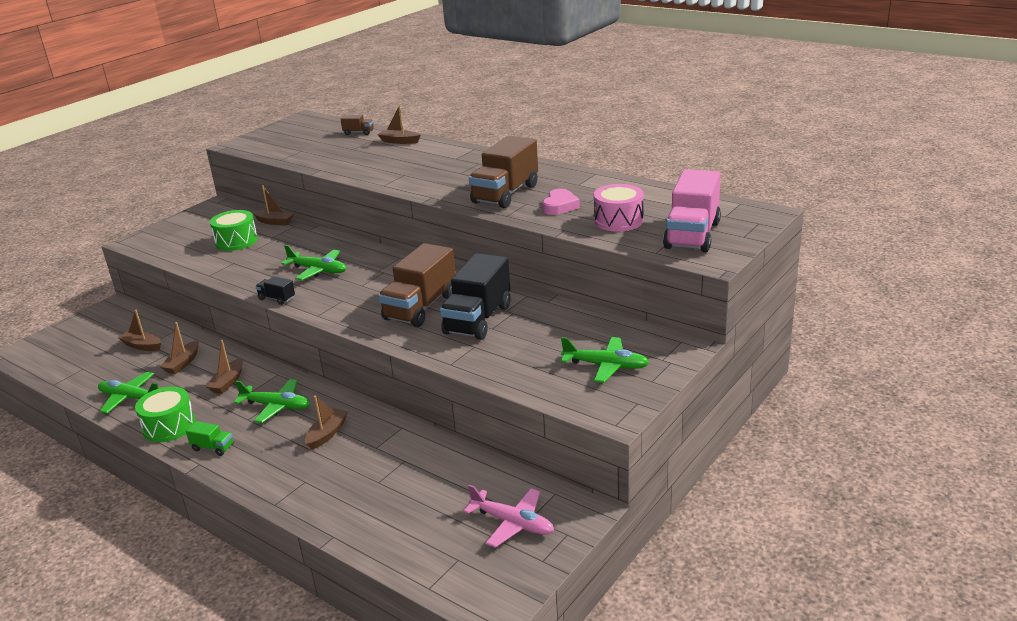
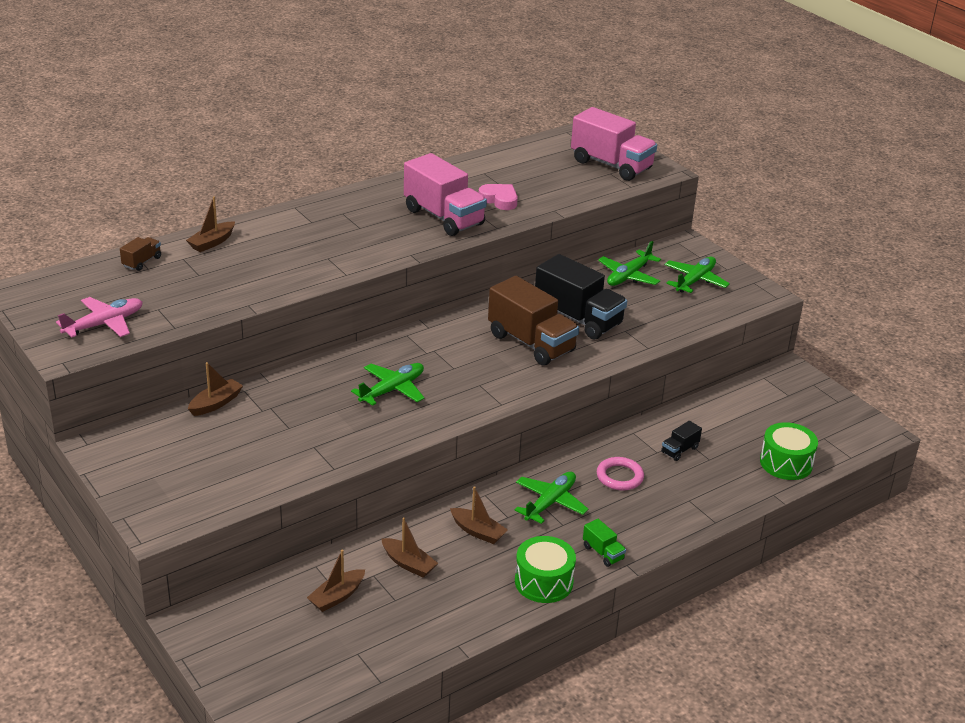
camera: 75 degrees left, 5 degrees up
green plane [98,372,159,413] -> green plane moved to [598,241,661,286]
green truck [186,421,234,456] -> green truck turned 105 degrees clockwise [583,519,626,567]
green drum [210,210,258,251] -> green drum moved to [760,422,818,480]
black truck [255,276,295,305] -> black truck moved to [661,421,702,461]
brown boat [305,396,348,450] -> pink ring [597,457,644,490]
pink plane [464,484,554,548] -> pink plane moved to [56,297,143,337]
brown truck [469,136,538,208] -> pink truck [404,153,487,236]
pink drum [594,184,644,232] -> none

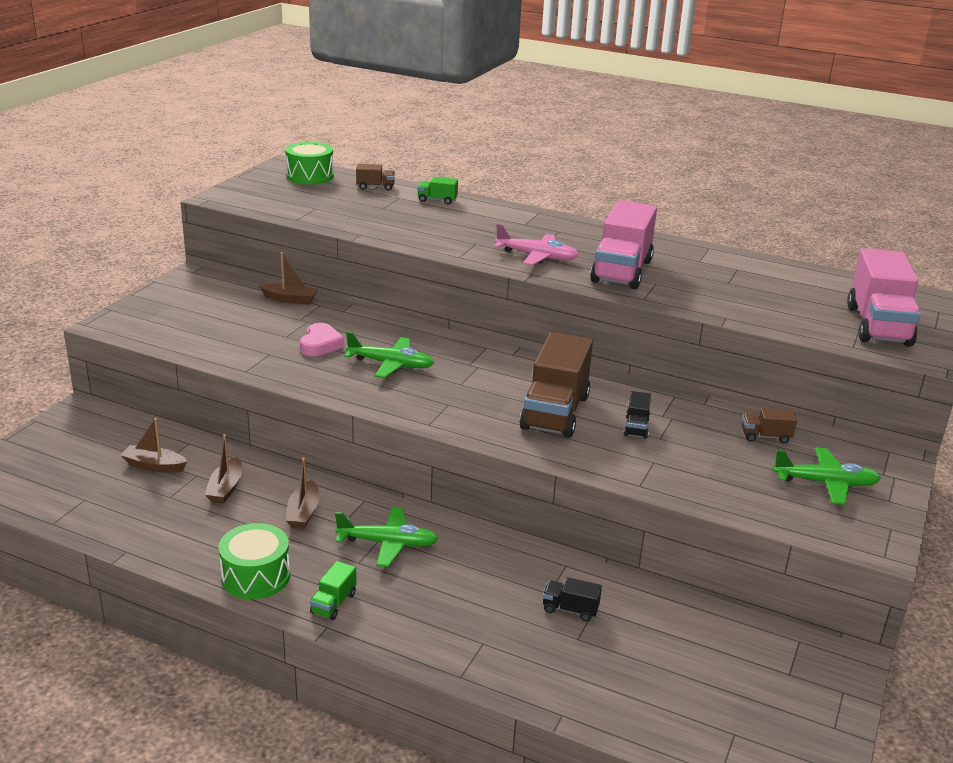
camera: 60 degrees right, 5 degrees down
pink plane [56,297,143,337] -> pink plane moved to [494,224,579,265]
brown boat [186,196,235,252] -> green truck [417,177,458,204]
pink heart [479,184,518,210] -> pink heart moved to [300,323,344,356]
black truck [535,254,627,340] -> black truck [624,391,651,439], size x0.44
pink ring [597,457,644,490] -> none
green plane [598,241,661,286] -> brown truck [742,408,797,444]
green drum [760,422,818,480] -> green drum moved to [285,142,334,185]

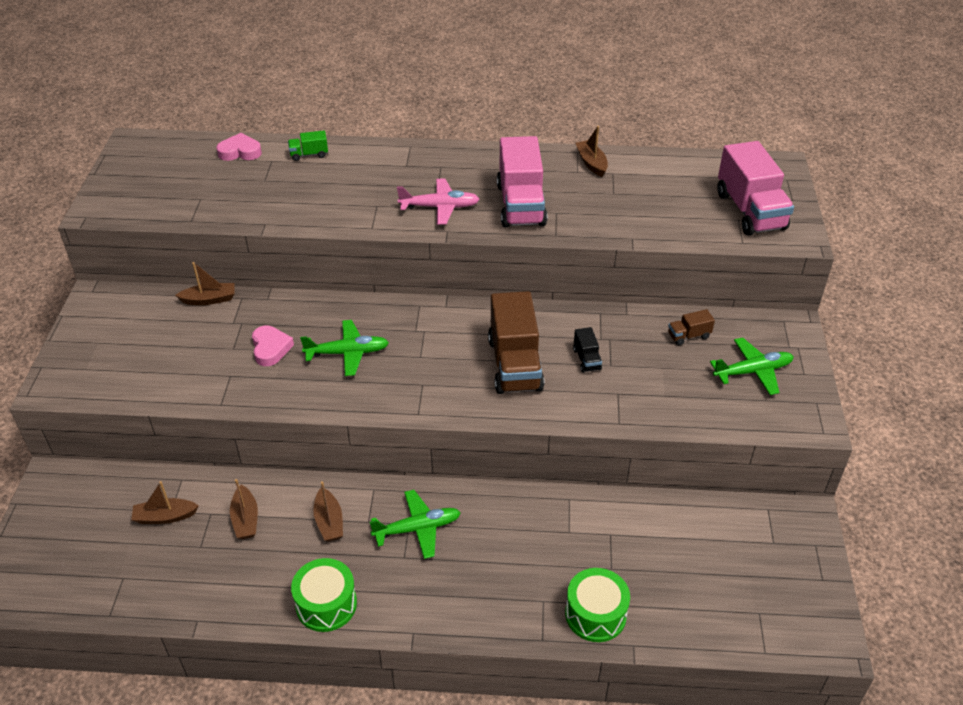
camera: 20 degrees left, 15 degrees up
green drum [285,142,334,185] -> green drum moved to [565,568,630,642]
green truck [310,561,356,620] -> none
brown truck [356,164,395,191] -> pink heart [216,133,262,161]
black truck [543,577,602,622] -> none
none -> brown boat [576,126,608,177]

